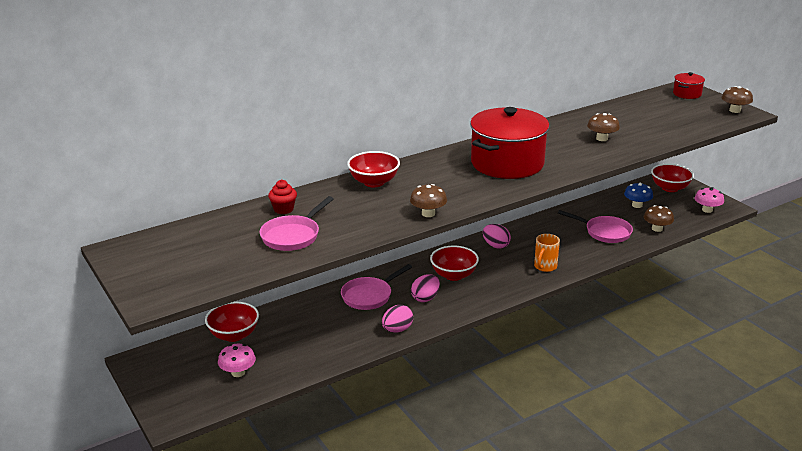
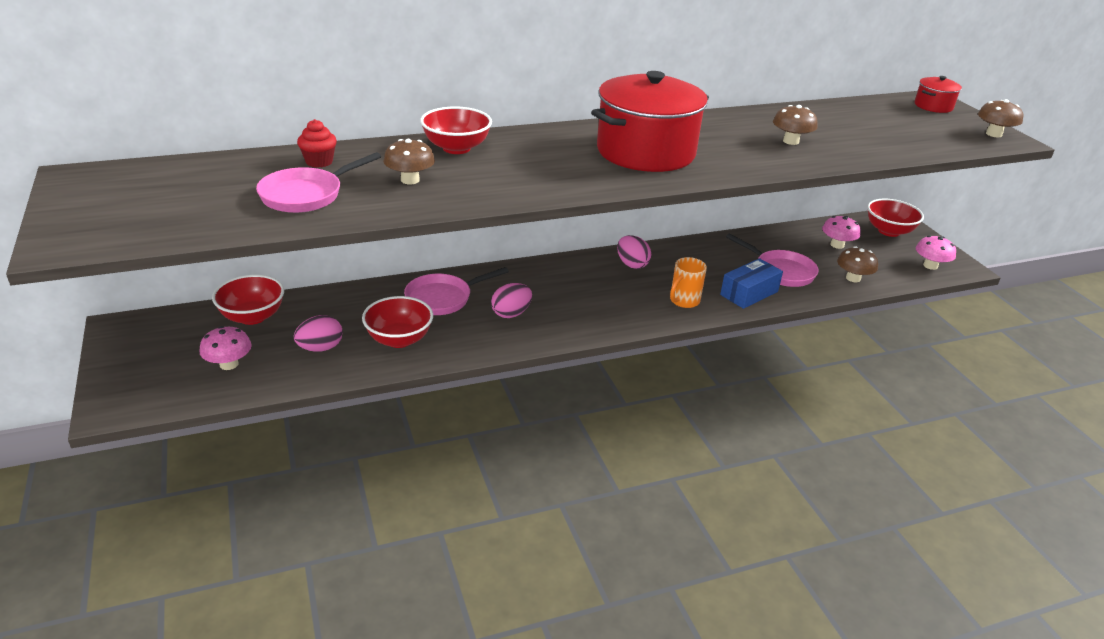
camera: 10 degrees right, 5 degrees up
pink egg [382,305,413,332] -> pink egg moved to [294,315,343,352]
brown mushroom [410,184,447,217] -> brown mushroom moved to [383,139,435,184]
red bowl [430,245,479,281] -> red bowl moved to [362,296,433,348]
blue mushroom [624,183,653,208] -> pink mushroom [822,216,860,249]
none -> blue box [720,258,783,309]

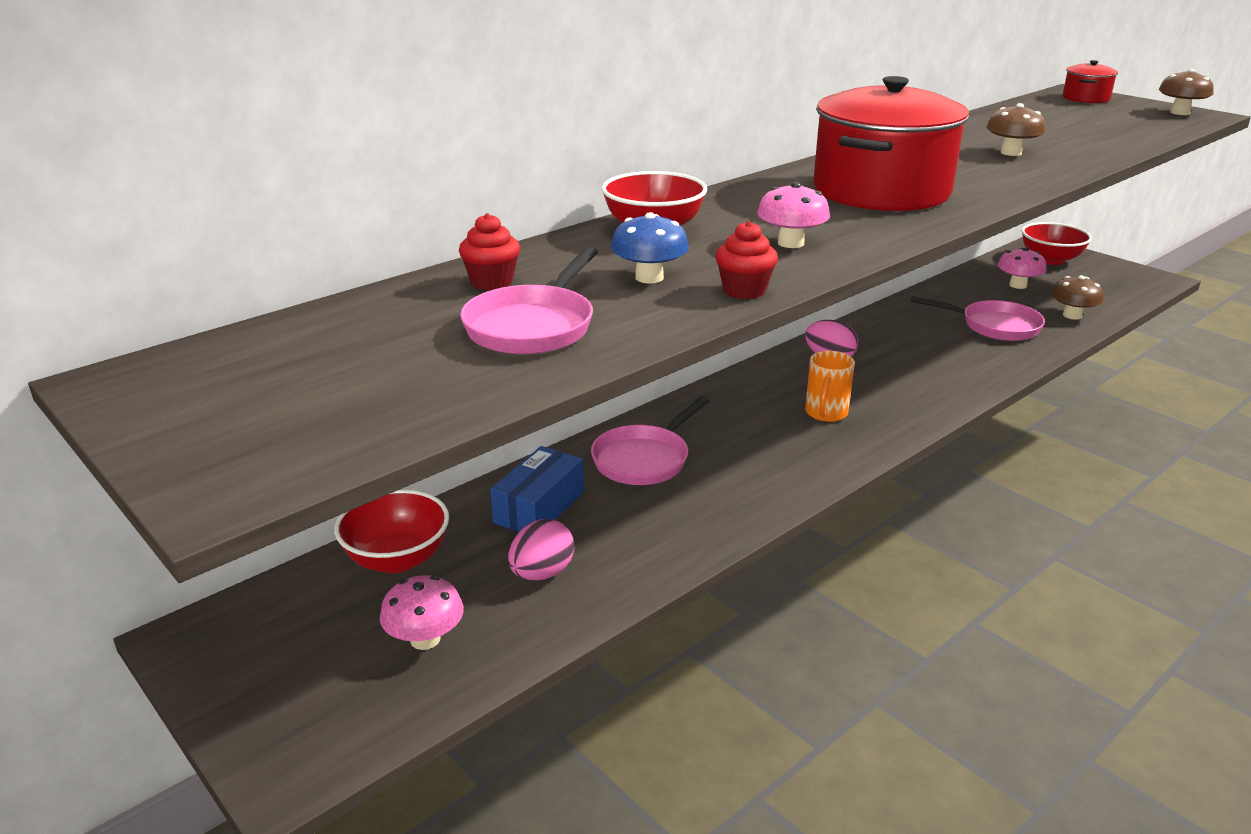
camera: 20 degrees left, 5 degrees down
red bowl [362,296,433,348] -> none
brown mushroom [383,139,435,184] -> blue mushroom [611,212,689,283]
pink egg [491,283,532,318] -> none
orange mug [670,257,707,308] -> orange mug moved to [805,351,855,422]
blue box [720,258,783,309] -> blue box moved to [490,446,584,532]
pink mushroom [916,235,956,270] -> pink mushroom moved to [757,182,830,248]
none -> red cupcake [715,221,778,299]

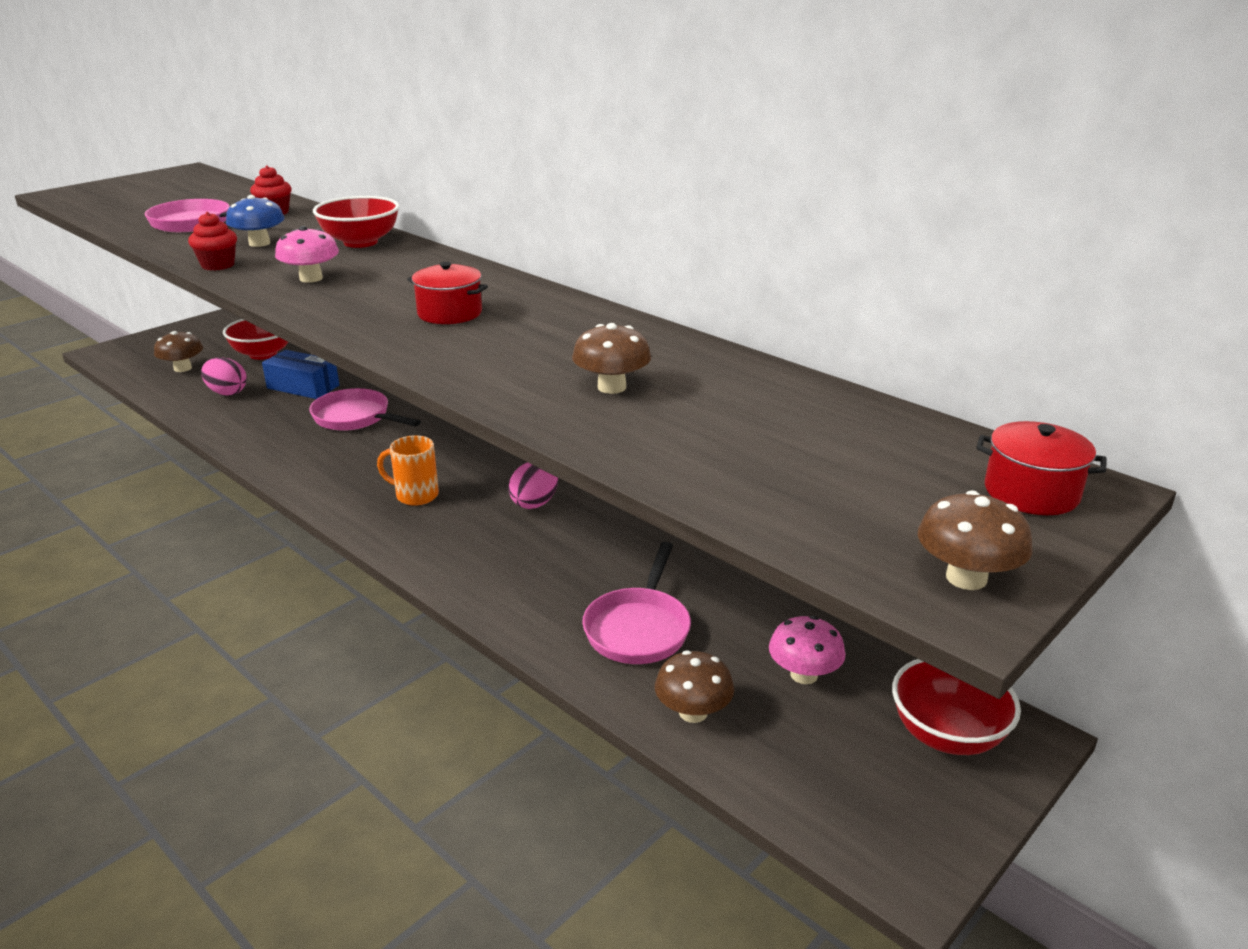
camera: 85 degrees right, 0 degrees up
pink mushroom [380,575,464,650] -> brown mushroom [154,331,203,372]
red pot [813,76,969,211] -> red pot [407,262,488,324], size x0.44

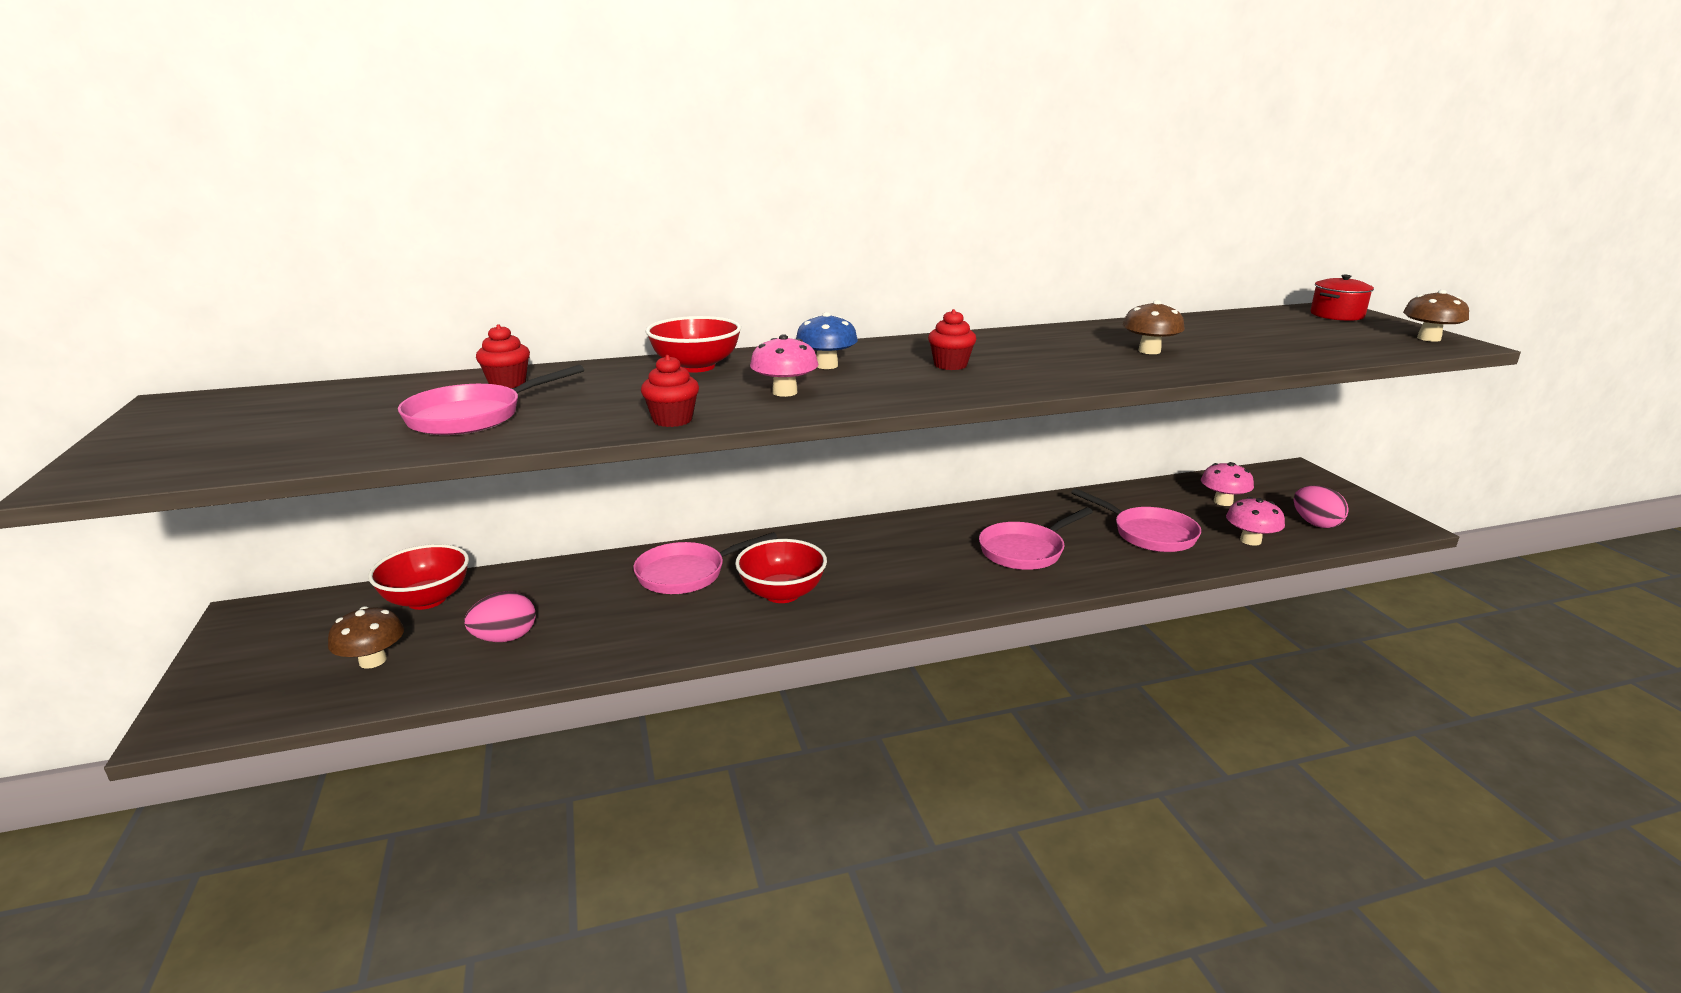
camera: 60 degrees left, 5 degrees down
blue mushroom [226,195,285,247] -> blue mushroom moved to [796,312,858,369]
blue box [262,350,339,399] -> none
orange mug [377,435,439,506] -> none
red pot [407,262,488,324] -> red cupcake [928,309,976,370]
pink egg [508,462,558,509] -> pink egg moved to [1294,485,1349,528]
brown mushroom [655,650,734,723] -> pink mushroom [1226,497,1285,546]
red bowl [892,659,1021,755] -> red bowl moved to [735,539,827,603]
none -> pink pan [979,507,1093,570]

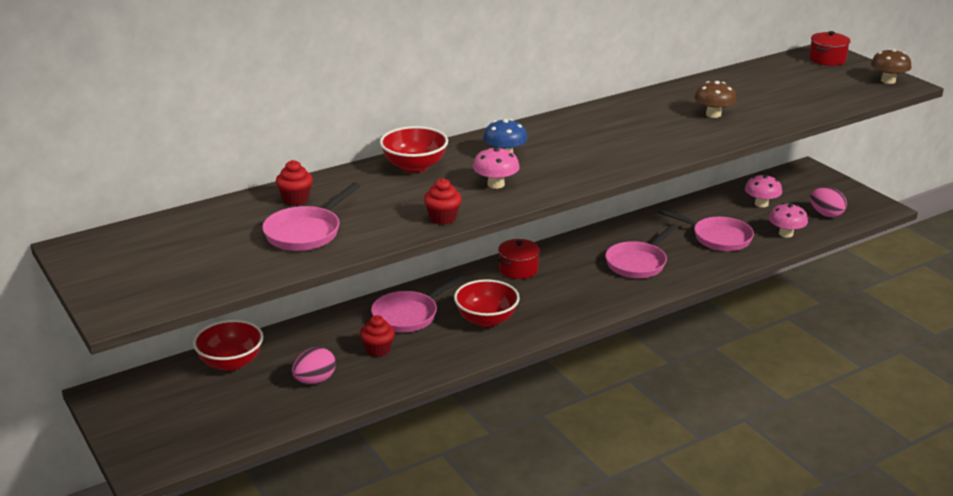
camera: 15 degrees left, 5 degrees up
brown mushroom [328,606,404,669] -> none
red cupcake [928,309,976,370] -> red cupcake moved to [360,315,395,357]
none -> red pot [498,239,540,279]

